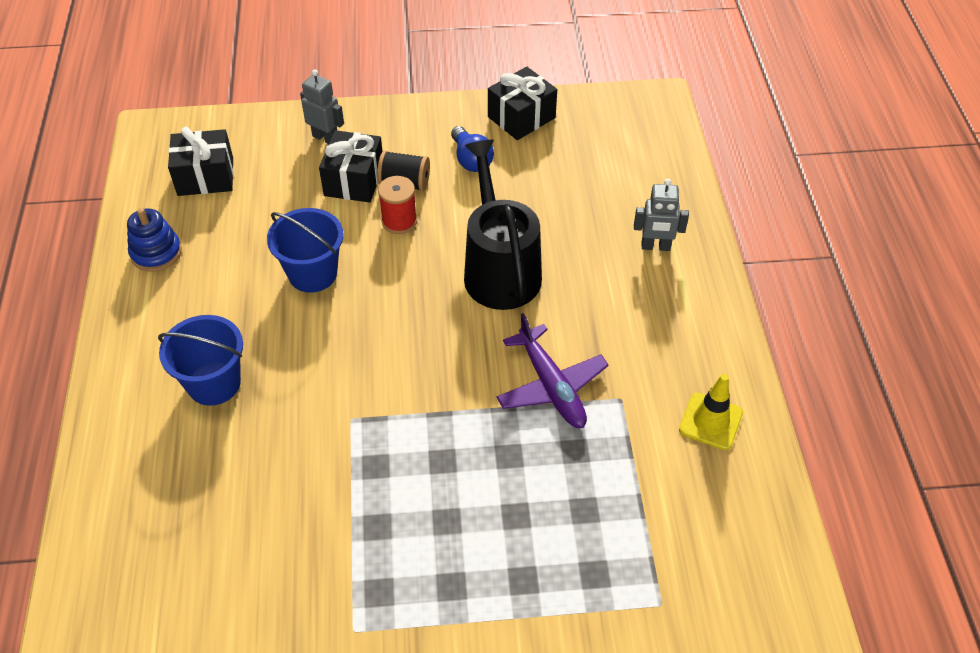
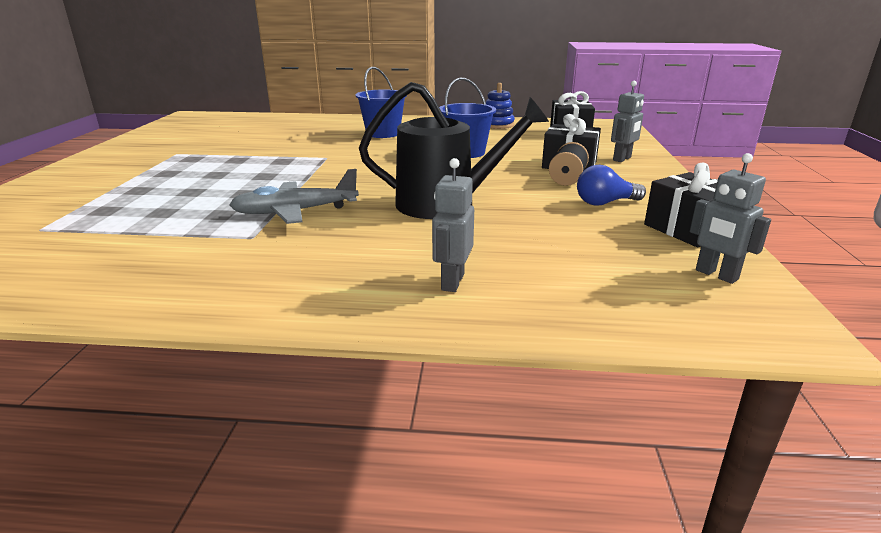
camera: 100 degrees right, 25 degrees down
red spool [378,176,417,234] -> none
purple plane [496,313,609,428] -> grey plane [229,169,359,224]
yellow traffic cone [679,374,743,450] -> none
none -> grey robot [690,153,771,284]

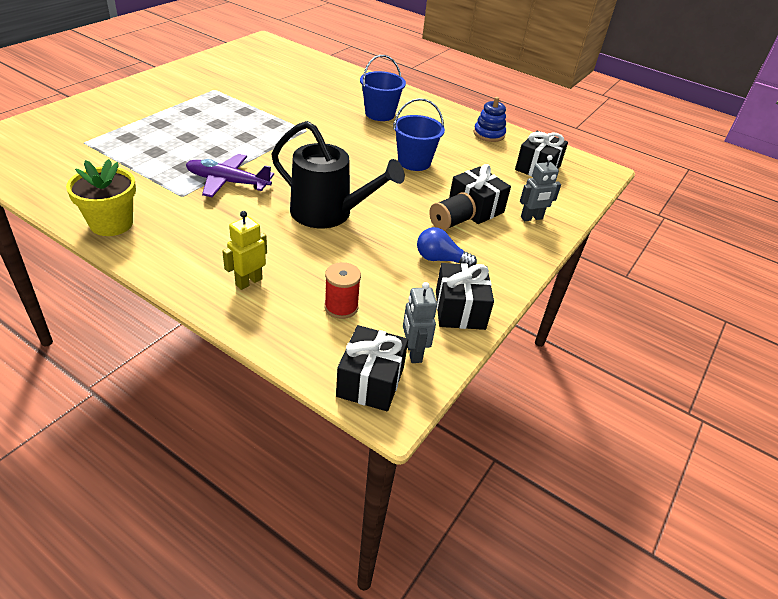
camera: 25 degrees right, 15 degrees up
grey plane [229,169,359,224] -> purple plane [186,154,274,197]
grey robot [432,158,474,292] -> yellow robot [222,211,267,290]
none -> yellow flower pot [66,159,136,236]
none -> red spool [324,262,361,319]
none -> black gift [336,325,408,411]

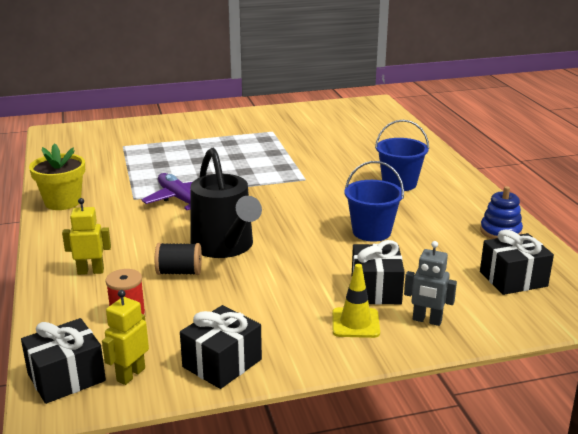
camera: 45 degrees right, 15 degrees down
grey robot [403,282,437,363] -> yellow robot [102,290,149,385]
blue light bulb [417,227,477,265] -> none
black spool [429,192,476,231] -> black spool moved to [155,243,202,275]
none -> yellow traffic cone [332,264,380,338]

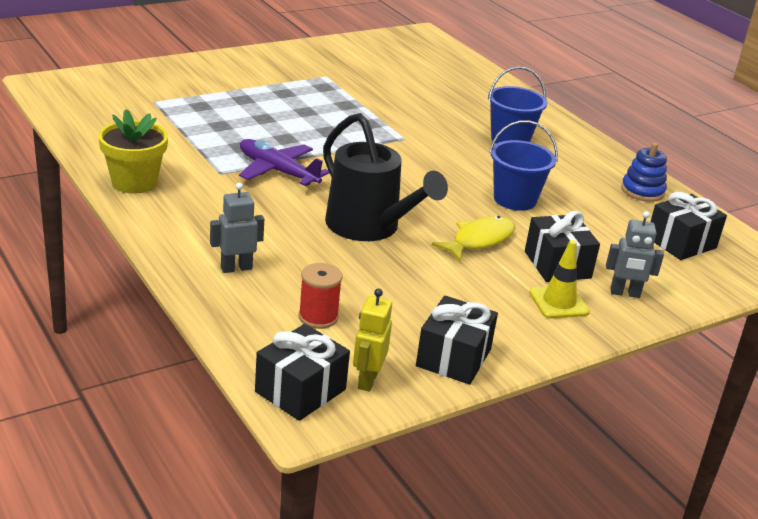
camera: 20 degrees left, 5 degrees up
yellow robot [62,198,111,275] -> grey robot [210,183,264,273]
black spool [155,243,202,275] -> none
none -> yellow fish [432,216,515,262]

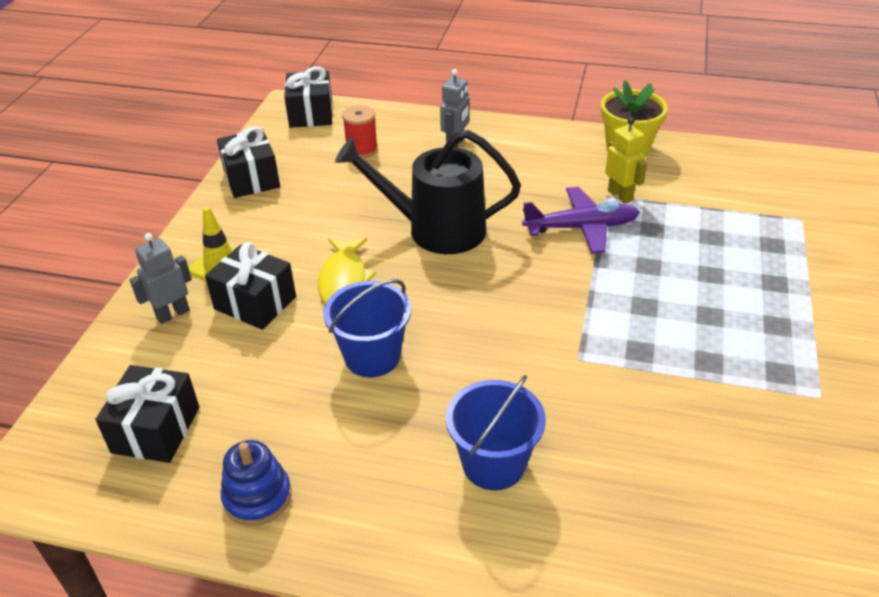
camera: 140 degrees right, 10 degrees up
yellow robot [353,288,392,391] -> yellow robot moved to [605,117,647,204]

